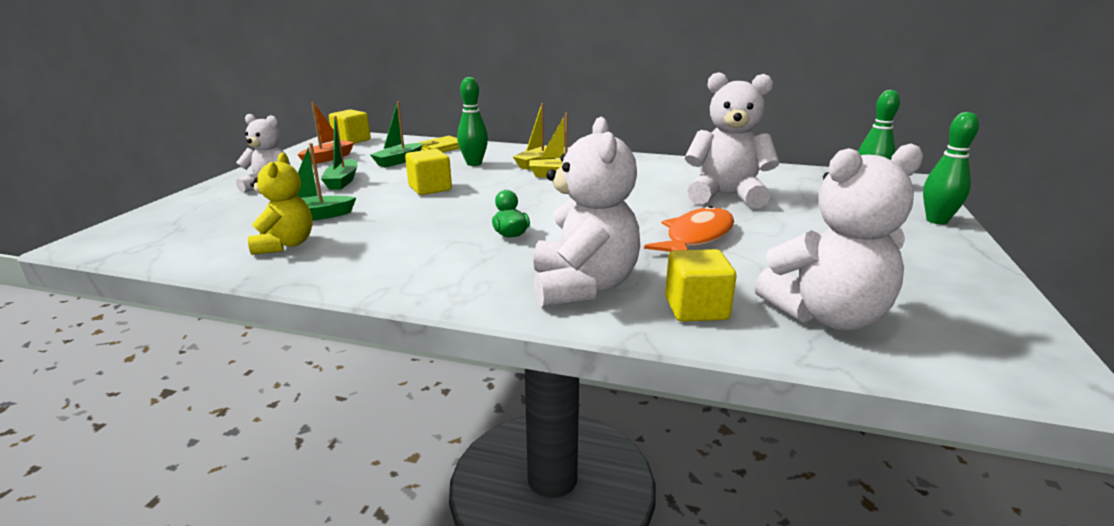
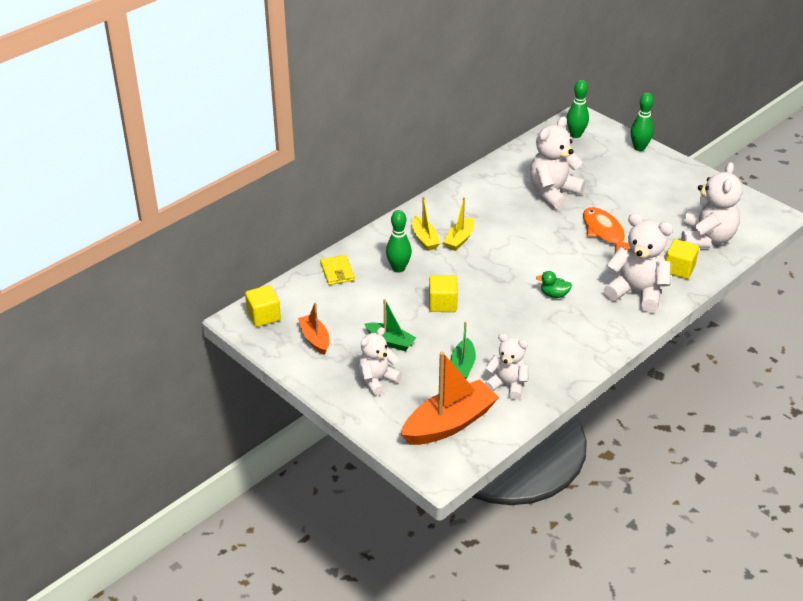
camera: 60 degrees left, 15 degrees up
yellow teddy bear [248,153,313,255] -> white teddy bear [484,334,528,400]
green boat [370,102,423,167] -> none
none -> orange boat [401,352,499,445]

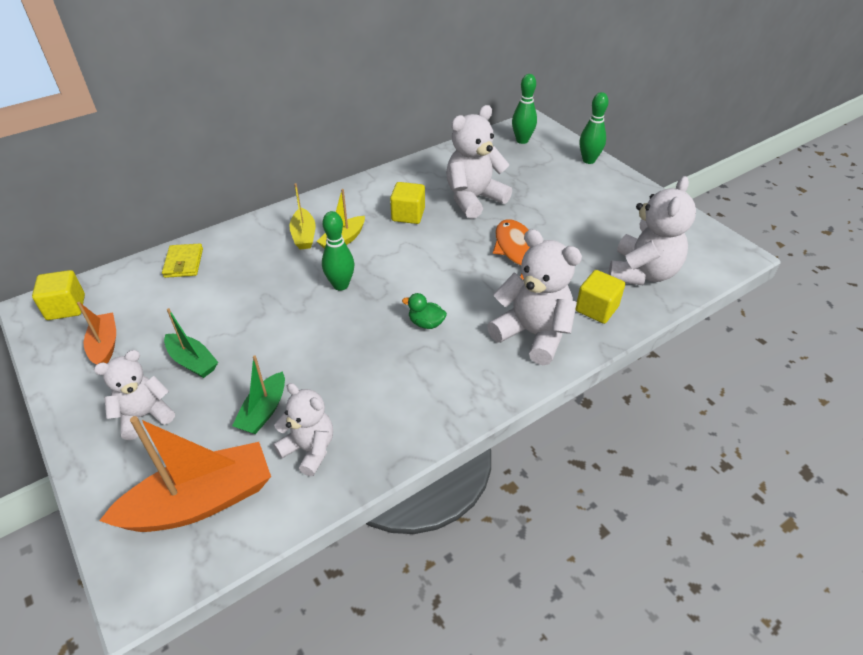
camera: 10 degrees right, 5 degrees up
green bowling pin [386,210,412,273] -> green bowling pin moved to [322,211,354,291]
yellow cube [429,275,458,312] -> yellow cube moved to [390,182,425,224]

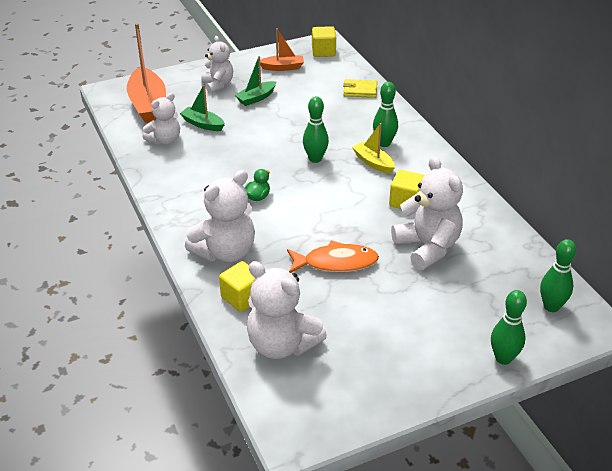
camera: 100 degrees right, 5 degrees down
yellow boat [289,183,315,249] -> green bowling pin [373,82,398,147]

